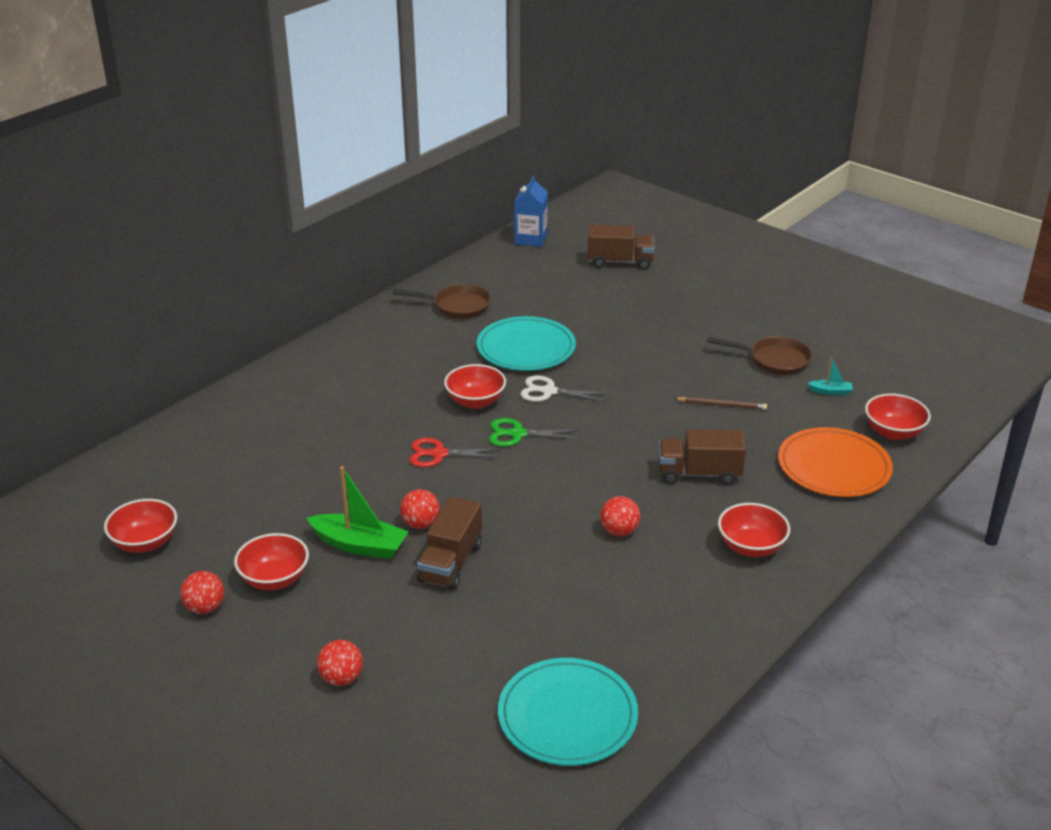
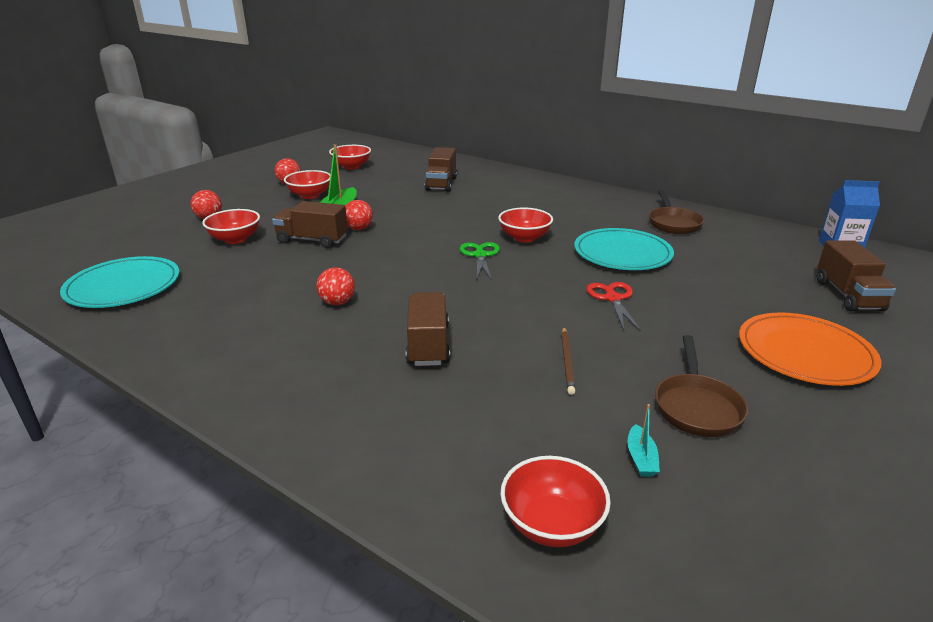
camera: 85 degrees right, 5 degrees down
red scissors [409,438,503,467] -> red scissors moved to [586,282,641,331]
white scissors [520,375,609,402] -> none
red bowl [718,503,790,557] -> red bowl moved to [202,209,260,244]
orange plate [778,427,893,497] -> orange plate moved to [739,312,881,386]
none -> brown truck [425,147,457,192]

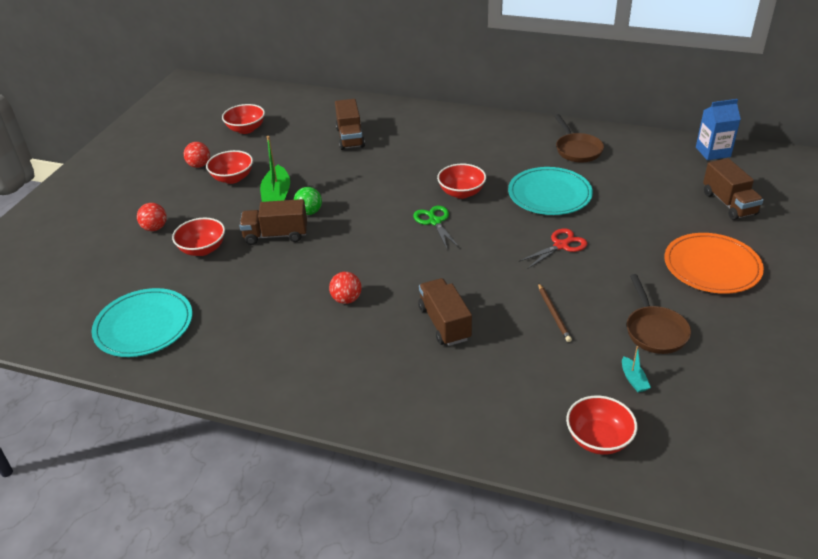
camera: 15 degrees left, 10 degrees up
red ball [345,200,373,230] -> green ball [294,187,322,215]
red scissors [586,282,641,331] -> red scissors turned 75 degrees clockwise [518,228,587,269]

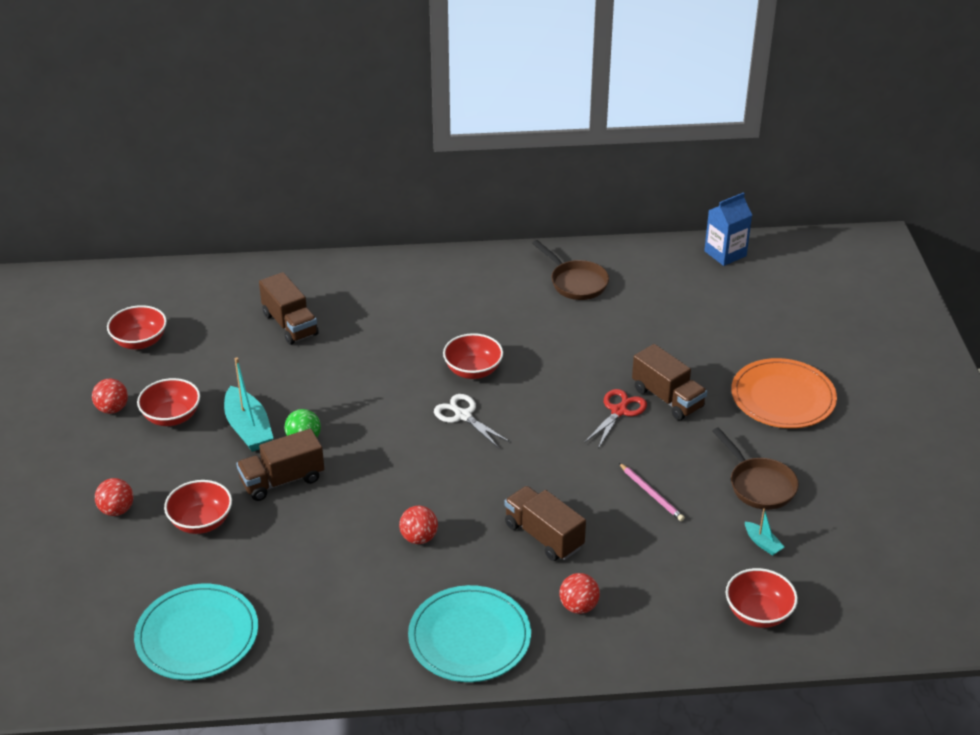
camera: 25 degrees left, 0 degrees up
green boat [260,136,290,202] -> turquoise boat [224,357,273,452]
green scissors [414,206,459,249] -> white scissors [434,394,510,448]
turquoise plate [508,167,593,215] -> turquoise plate moved to [408,585,531,682]
brown pencil [538,283,572,342] -> pink pencil [619,463,685,521]
brown truck [703,158,763,220] -> brown truck moved to [632,344,707,420]
none -> red ball [559,573,600,614]

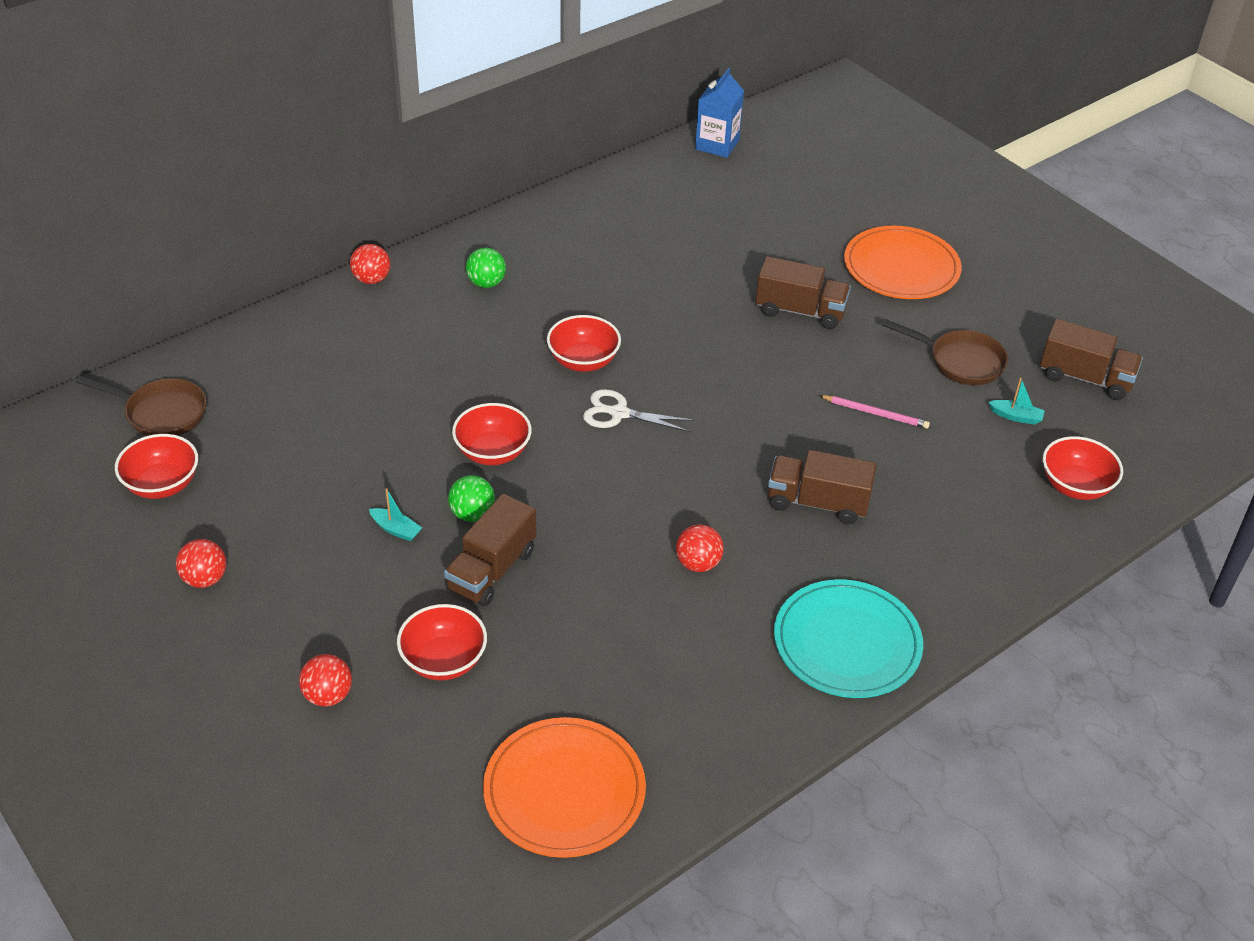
camera: 35 degrees left, 5 degrees up
turquoise plate [134,584,258,680] -> orange plate [483,717,646,858]
red bowl [137,378,200,426] -> red bowl moved to [452,403,532,465]
turquoise boat [224,357,273,452] -> turquoise boat [369,489,422,541], size x0.49
brown truck [259,272,319,345] -> brown truck moved to [1040,319,1143,400]
brown pan [532,240,609,300] -> brown pan moved to [76,375,206,436]
red ball [559,573,600,614] -> red ball moved to [350,244,390,284]
red scissors [584,389,647,448] -> none
none -> green ball [466,248,506,288]

